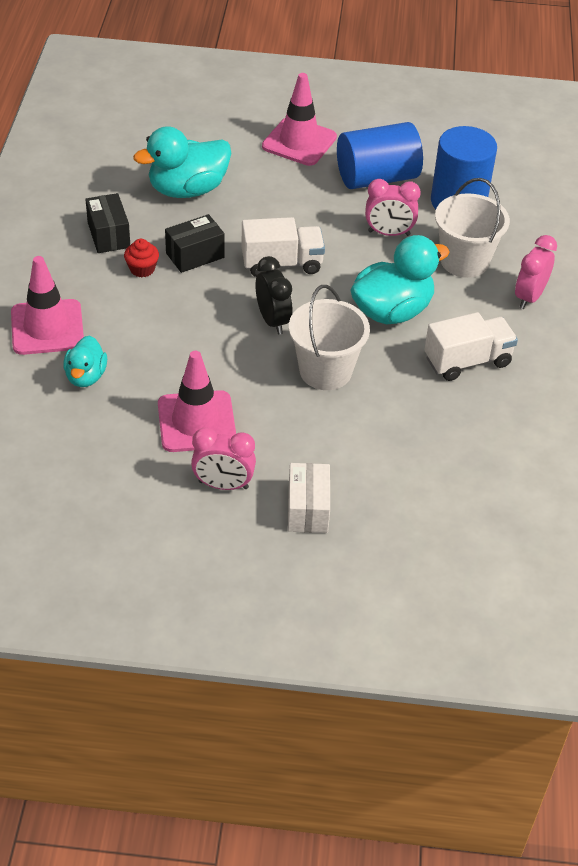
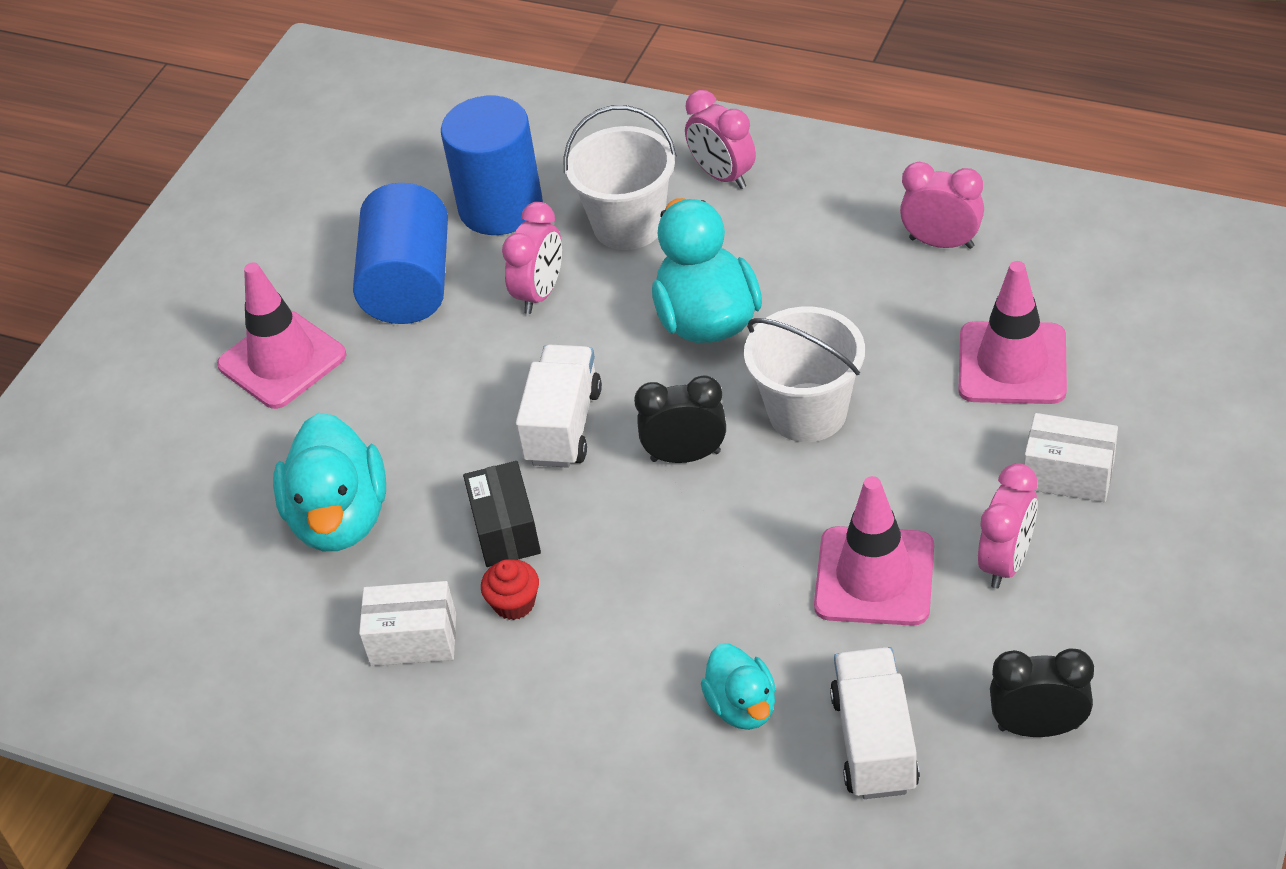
camera: 65 degrees left, 0 degrees up
pink traffic cone [11,256,84,355] -> pink traffic cone moved to [958,261,1067,404]
turquoise duck [63,335,107,387] -> turquoise duck turned 45 degrees clockwise [701,644,776,730]
black box [85,193,130,253] -> white box [359,581,456,666]
white truck [424,312,518,381] -> white truck moved to [830,647,920,799]
none -> pink clock [900,161,984,249]
none -> black clock [990,648,1094,737]

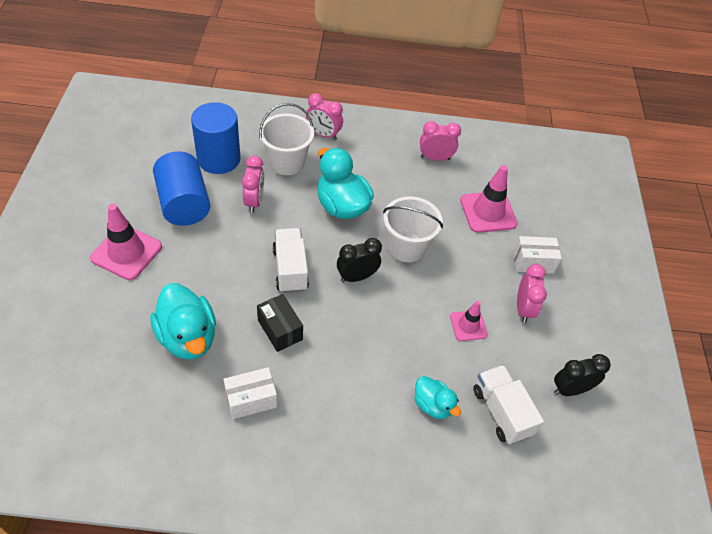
camera: 30 degrees left, 5 degrees up
red cupcake [481,559,539,620] -> none
pink traffic cone [814,476,934,626] -> pink traffic cone [450,301,488,341], size x0.59

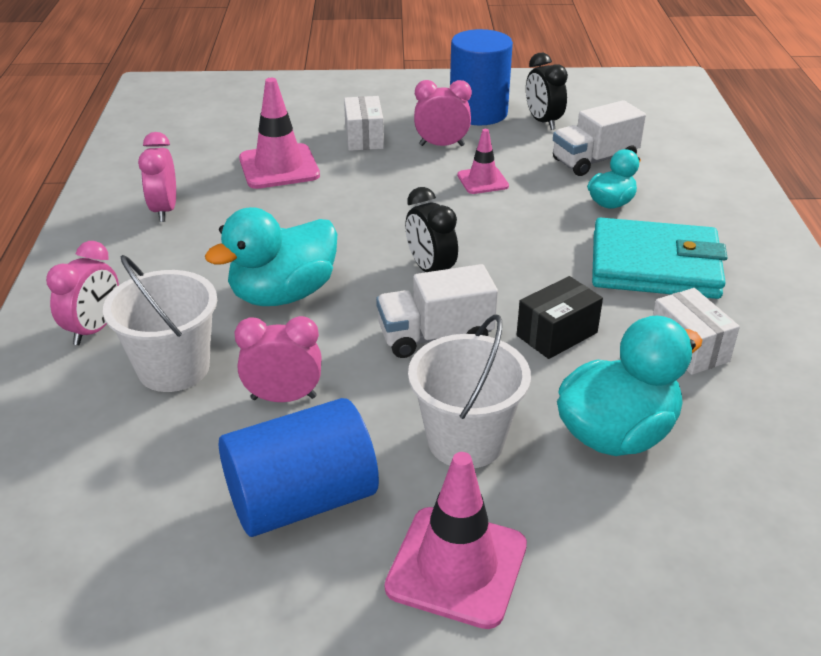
camera: 90 degrees left, 15 degrees down
blue cylinder [191,102,241,174] -> blue cylinder moved to [450,29,513,125]
white bucket [383,196,443,262] -> white bucket moved to [408,314,531,468]
none -> turquoise wallet [592,217,727,299]

